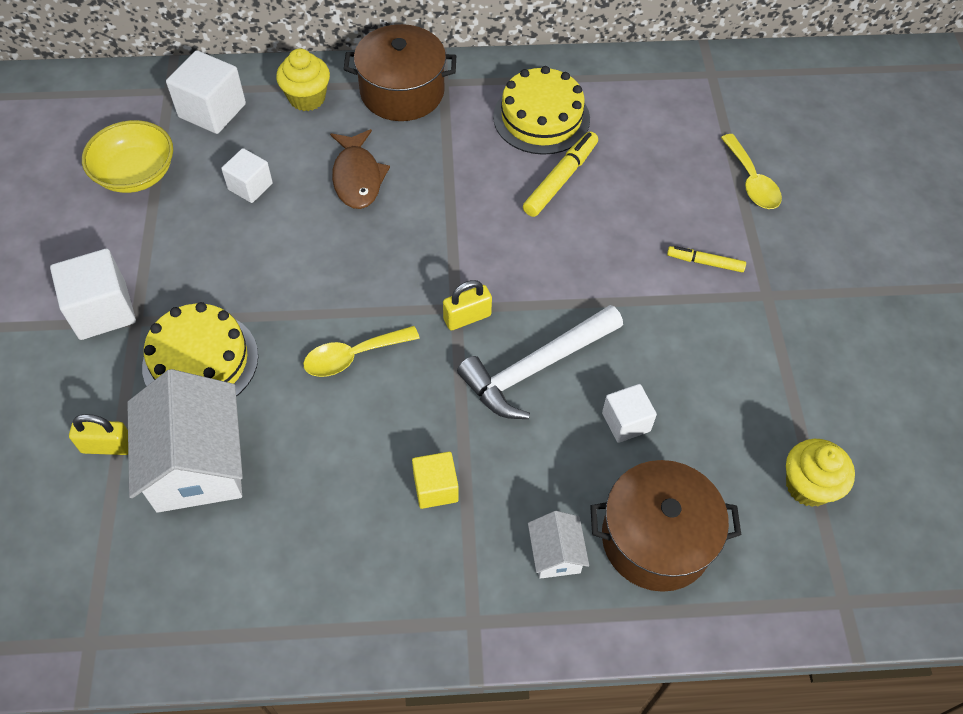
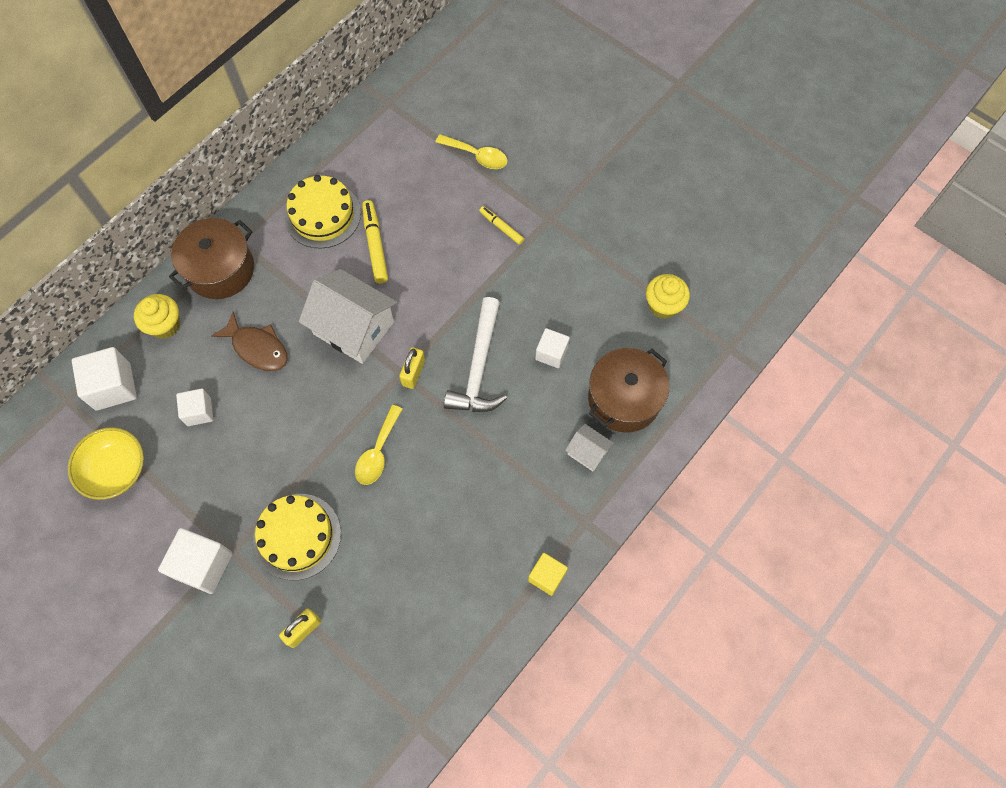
camera: 45 degrees left, 10 degrees up
white house [127,369,243,513] -> white house moved to [299,269,397,364]
yellow cube [412,452,459,509] -> yellow cube moved to [528,553,568,596]
yellow marker [667,246,746,272] -> yellow marker turned 75 degrees clockwise [479,206,524,245]

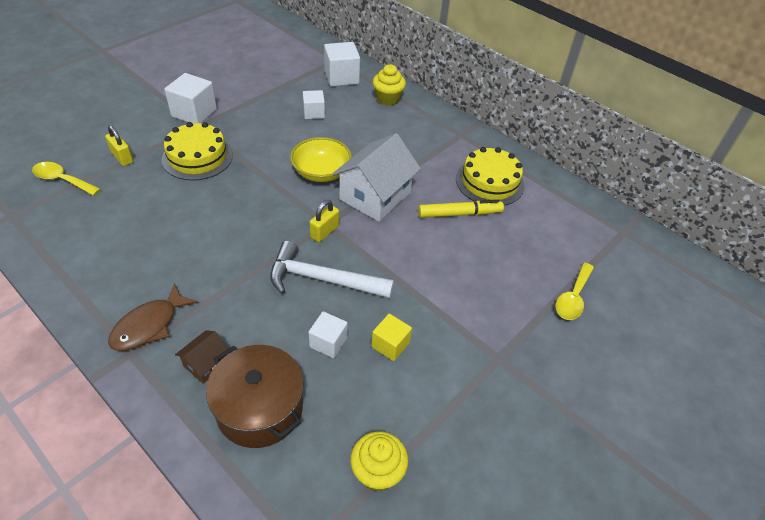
camera: 90 degrees right, 20 degrees down
yellow bowl [67,427,144,500] -> yellow bowl moved to [290,137,352,182]
brown pot [169,218,254,299] -> none
brown fish [211,312,288,371] -> brown fish moved to [108,283,198,351]
yellow spoon [355,405,402,485] -> yellow spoon moved to [32,162,101,196]
yellow padlock [399,347,425,389] -> yellow padlock turned 75 degrees counterclockwise [310,200,339,242]
yellow marker [479,206,524,245] -> none
yellow cube [528,553,568,596] -> yellow cube moved to [371,314,412,361]
white house [565,424,614,471] -> brown house [175,330,229,384]

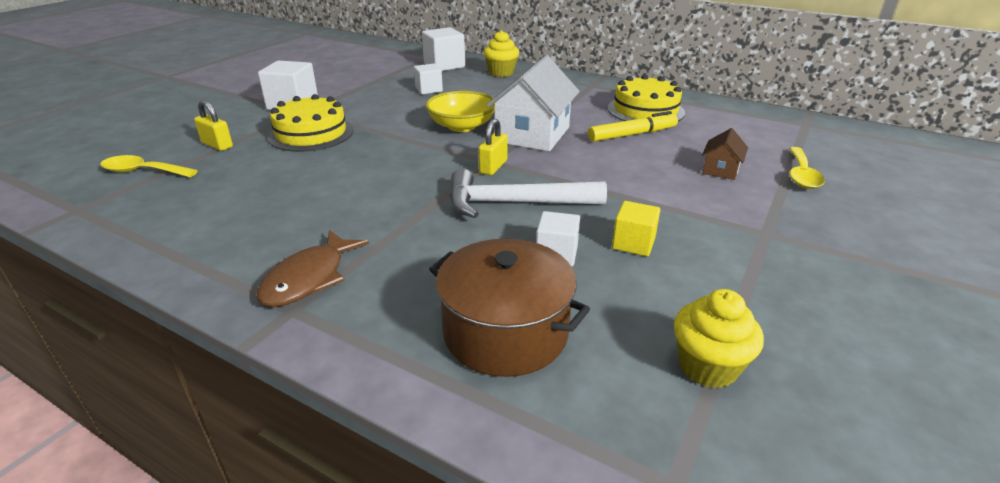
camera: 10 degrees left, 15 degrees down
brown house [175,330,229,384] -> brown house moved to [702,128,748,180]

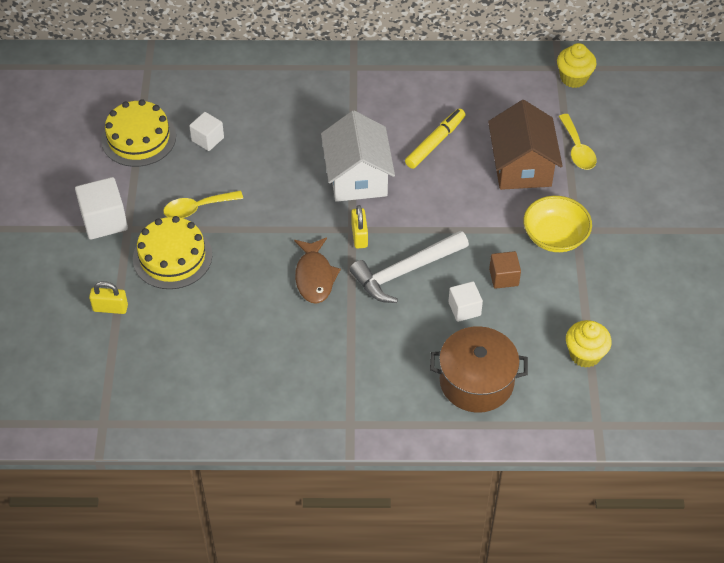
camera: 30 degrees left, 20 degrees up
yellow spoon [100,155,198,177] -> yellow spoon moved to [163,191,243,218]
brown fish [256,230,369,307] -> brown fish moved to [294,237,341,304]
white cube [422,27,465,71] -> none
yellow bowl [425,91,496,132] -> yellow bowl moved to [523,196,592,252]
yellow cupcake [483,30,519,77] -> yellow cupcake moved to [557,43,597,88]
yellow cake [607,74,685,121] -> yellow cake moved to [101,99,176,167]
yellow cube [612,201,660,256] -> brown cube [489,251,521,289]
brown house [702,128,748,180] -> brown house [488,100,563,190], size x2.08

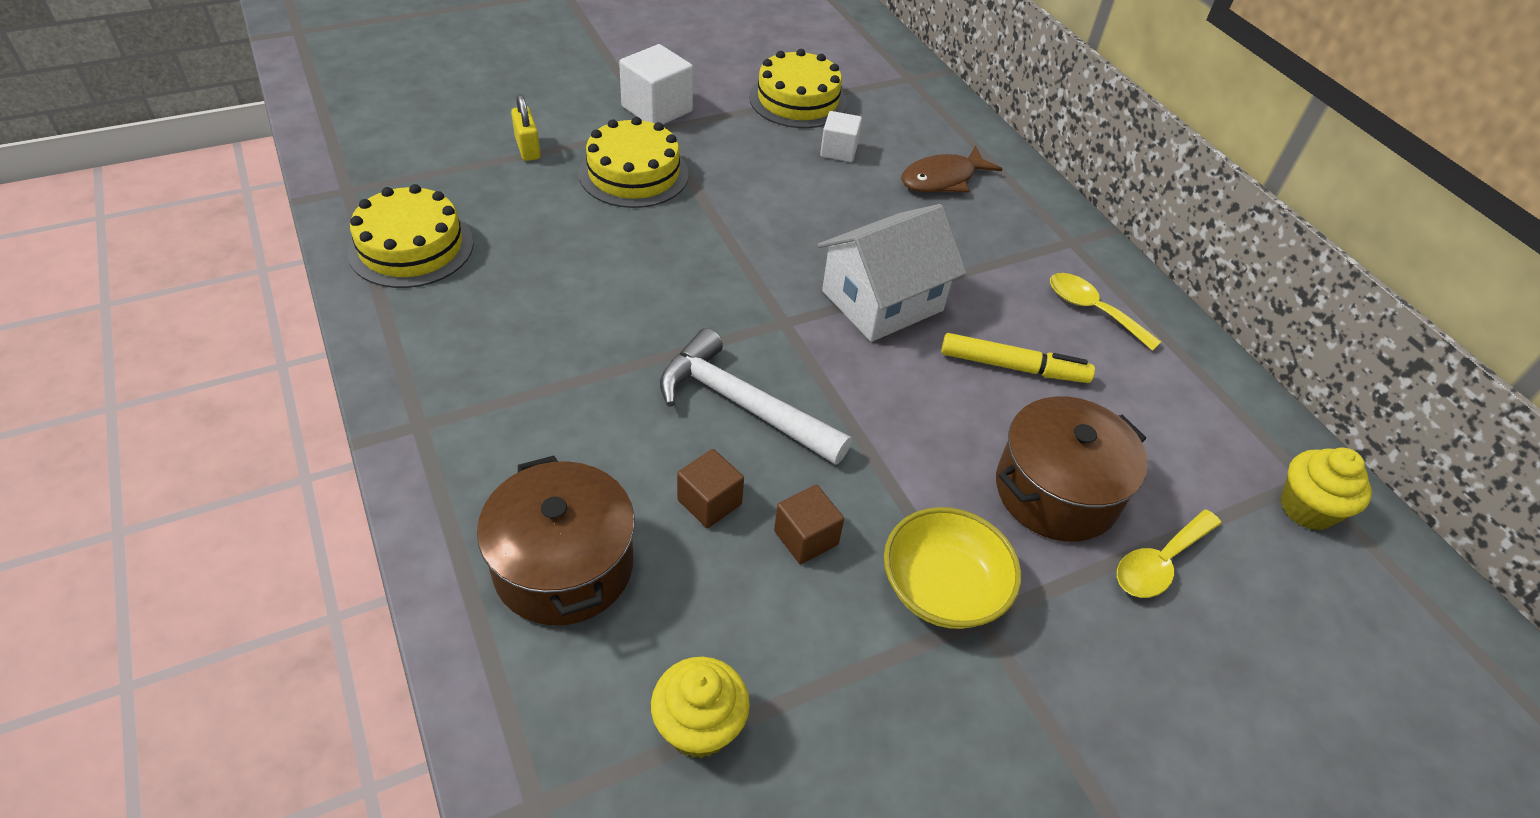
camera: 60 degrees right, 5 degrees down
yellow spoon [163,191,243,218] -> yellow spoon moved to [1050,273,1161,351]
brown fish [294,237,341,304] -> brown fish moved to [901,146,1002,192]
yellow padlock [351,205,368,249] -> none
white cube [448,281,483,322] -> brown cube [677,449,744,528]
brown house [488,100,563,190] -> brown pot [996,396,1148,542]
none -> yellow cake [347,184,474,288]

